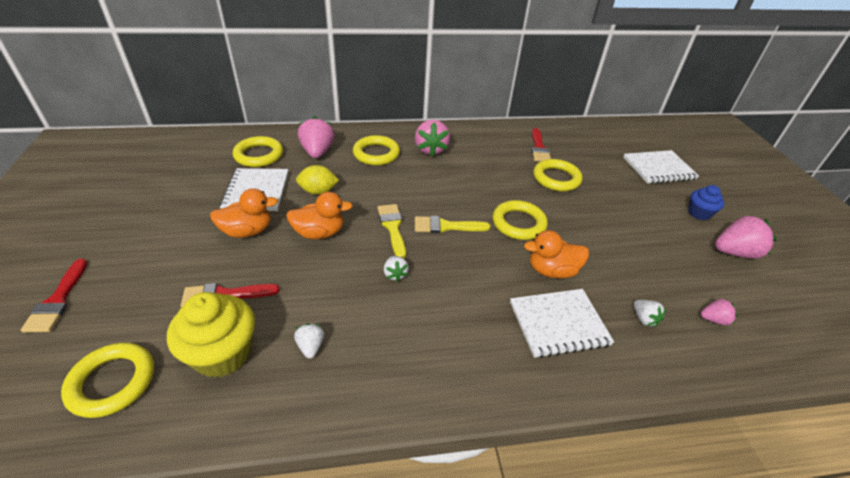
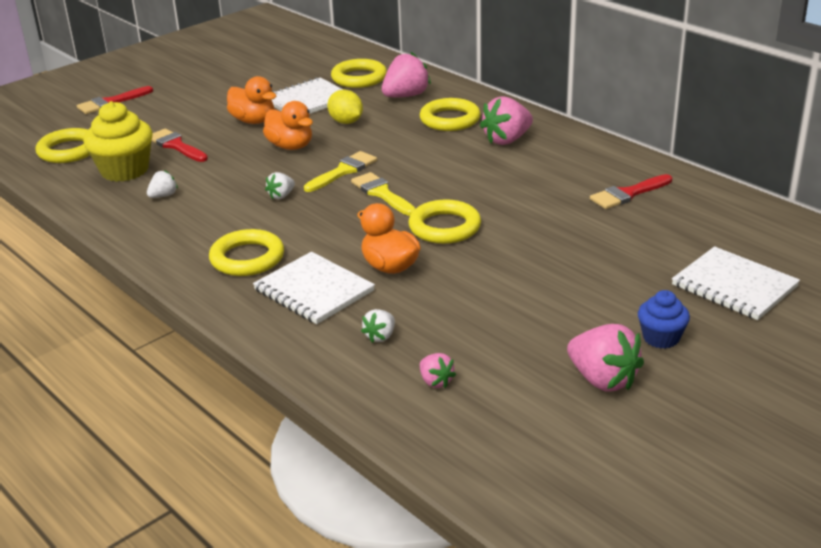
camera: 60 degrees right, 10 degrees down
yellow ring [533,159,583,191] -> yellow ring moved to [209,229,284,276]

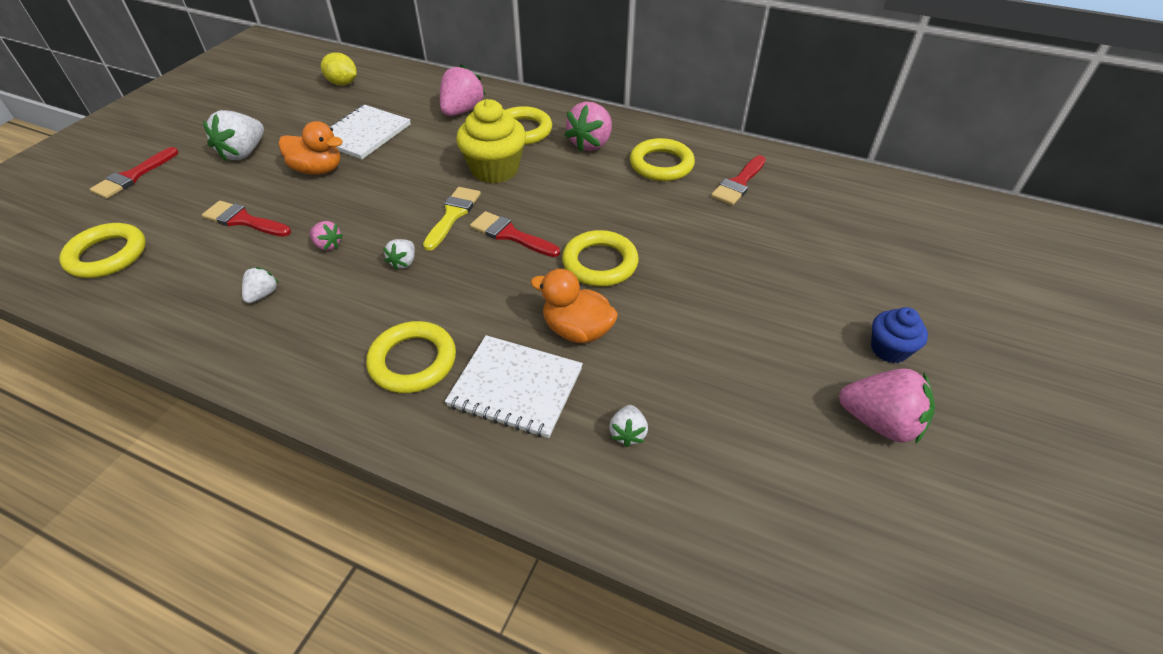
camera: 25 degrees left, 15 degrees up
yellow cupcake [83,101,153,182] -> yellow cupcake moved to [456,99,526,183]
orange duck [263,101,313,150] -> none
yellow lemon [327,90,363,124] -> yellow lemon moved to [321,52,357,85]
yellow ring [331,59,387,88] -> yellow ring moved to [630,138,695,181]
yellow brush [351,172,416,216] -> red brush [470,211,560,257]
pink strawberry [420,353,456,388] -> pink strawberry moved to [310,221,343,251]
white notebook [672,246,800,320] -> none
none -> white strawberry [203,110,264,162]

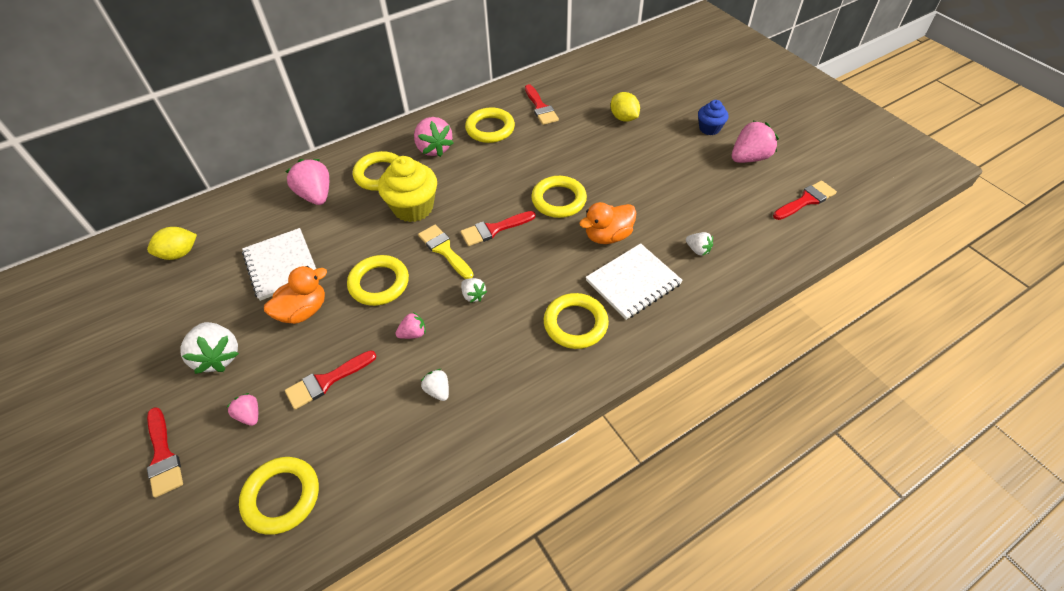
camera: 55 degrees left, 5 degrees up
none -> pink strawberry [226,393,258,426]
none -> yellow ring [347,255,409,306]
none -> yellow lemon [611,92,640,122]
none -> red brush [773,180,837,220]

